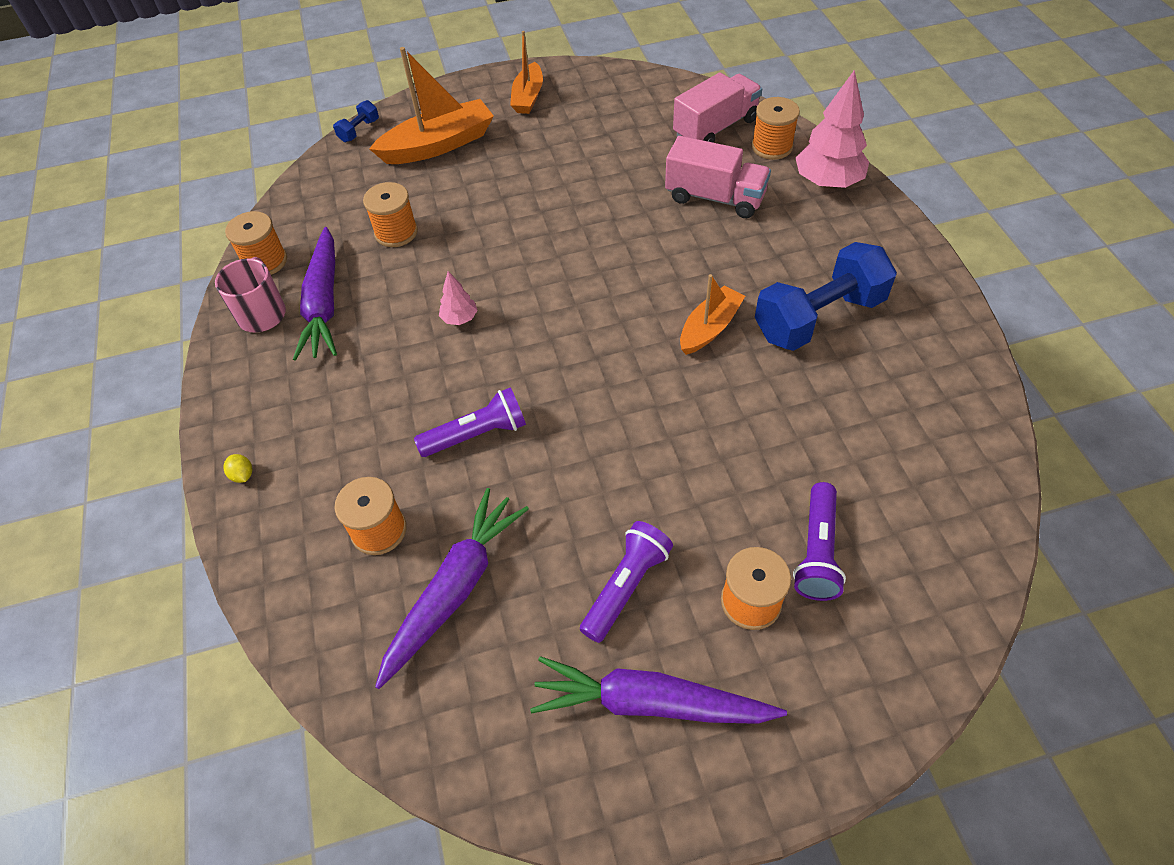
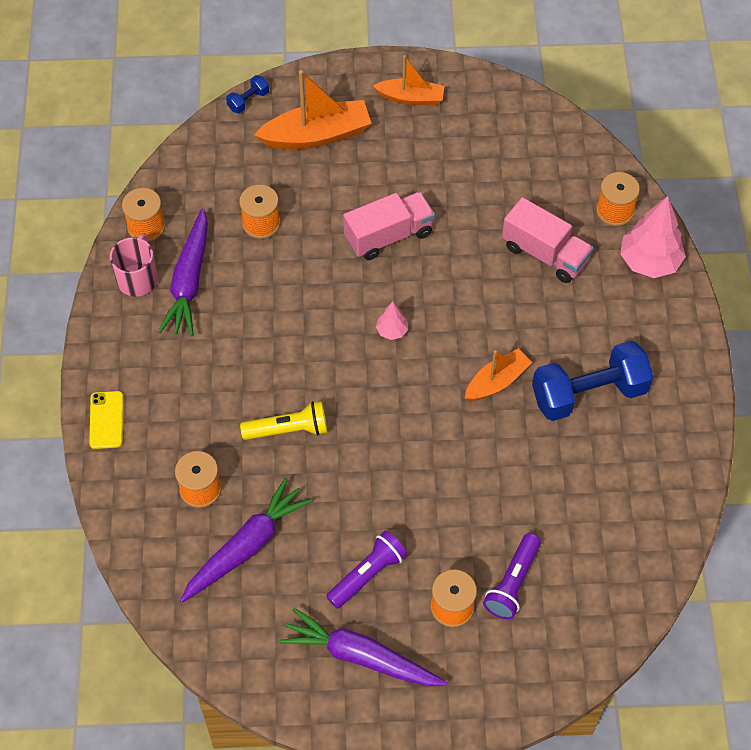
camera: 10 degrees right, 5 degrees up
yellow lemon [223,454,252,483] -> yellow phone [89,391,123,449]
purple flashlight [414,387,526,457] -> yellow flashlight [240,401,327,440]
pink tree [439,271,478,325] -> pink tree moved to [376,301,408,340]
orange boat [510,31,543,114] -> orange boat turned 105 degrees counterclockwise [373,55,445,105]
pink truck [673,73,762,143] -> pink truck moved to [343,192,435,260]

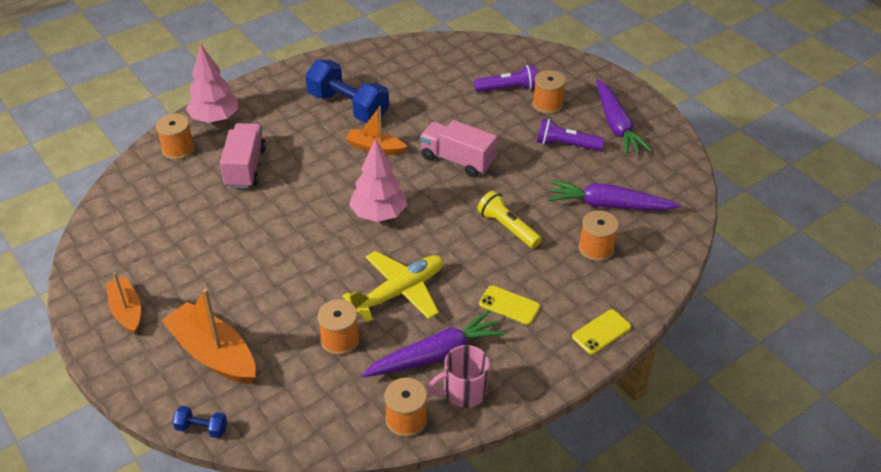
camera: 125 degrees left, 15 degrees down
pink truck [343,192,435,260] -> pink truck moved to [420,120,497,177]
pink tree [376,301,408,340] -> pink tree [349,138,407,222], size x2.04
none -> yellow plane [342,251,444,323]
none -> yellow phone [479,285,540,325]

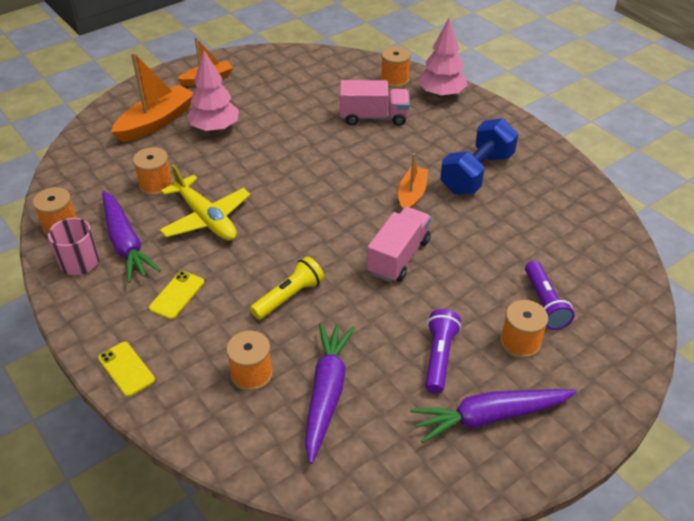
camera: 90 degrees right, 0 degrees up
blue dumbbell [173,406,227,438] -> none
pink tree [349,138,407,222] -> pink tree moved to [187,51,239,132]

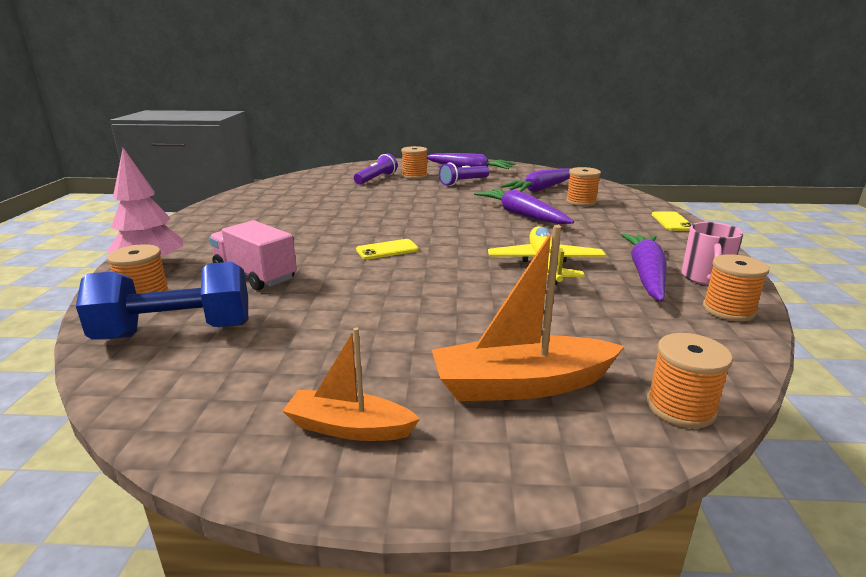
camera: 140 degrees left, 20 degrees down
orange spool [133,147,173,196] -> orange spool moved to [647,333,733,428]
yellow phone [149,271,204,319] -> yellow phone moved to [356,239,419,260]
pink tree [187,51,239,132] -> none
yellow flashlight [250,256,324,320] -> purple carrot [474,189,574,224]
pink truck [367,207,431,282] -> none
orange boat [398,153,428,209] -> none
blue dumbbell [440,118,518,195] -> blue dumbbell moved to [76,262,248,340]

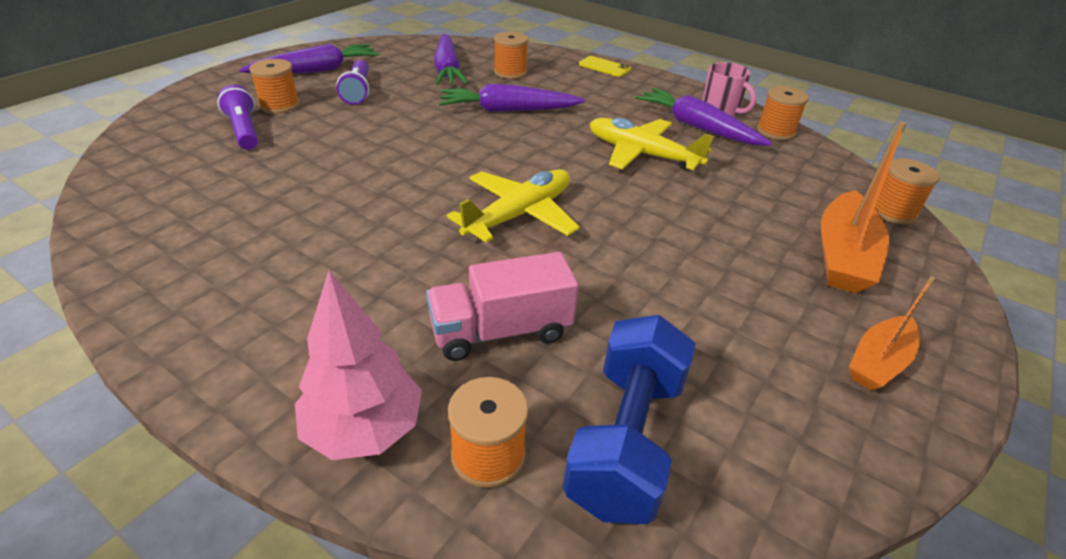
camera: 60 degrees left, 15 degrees up
yellow phone [356,239,419,260] -> yellow plane [447,169,580,243]

